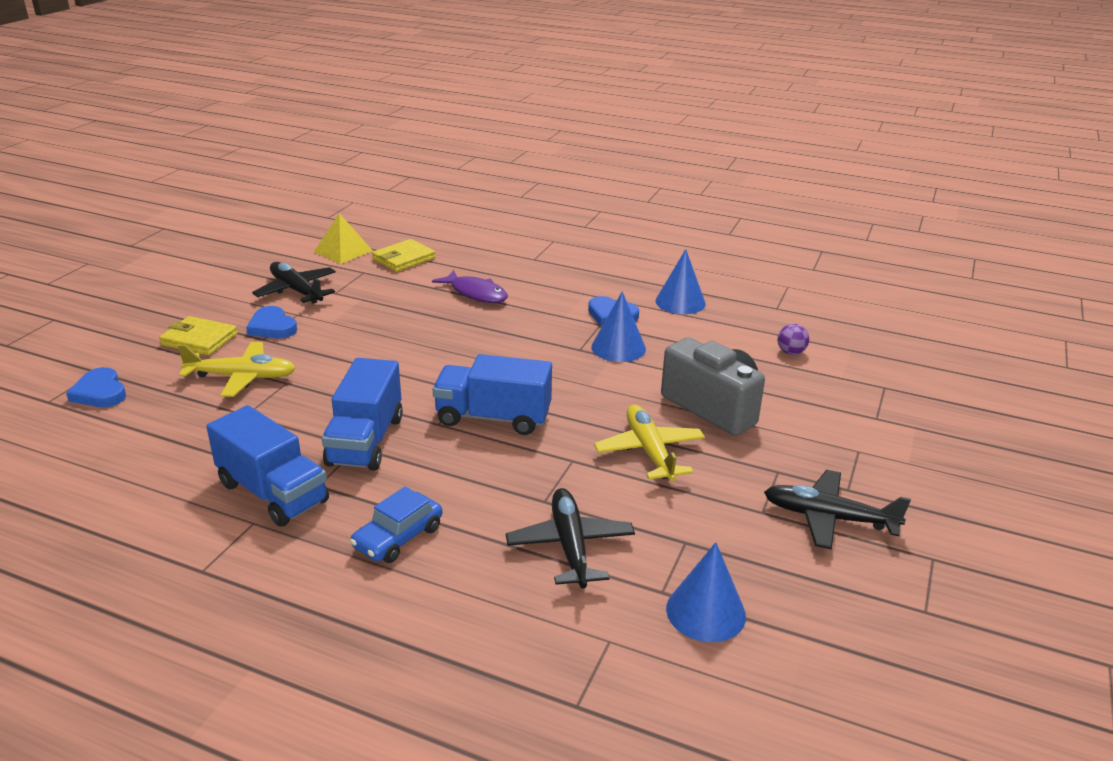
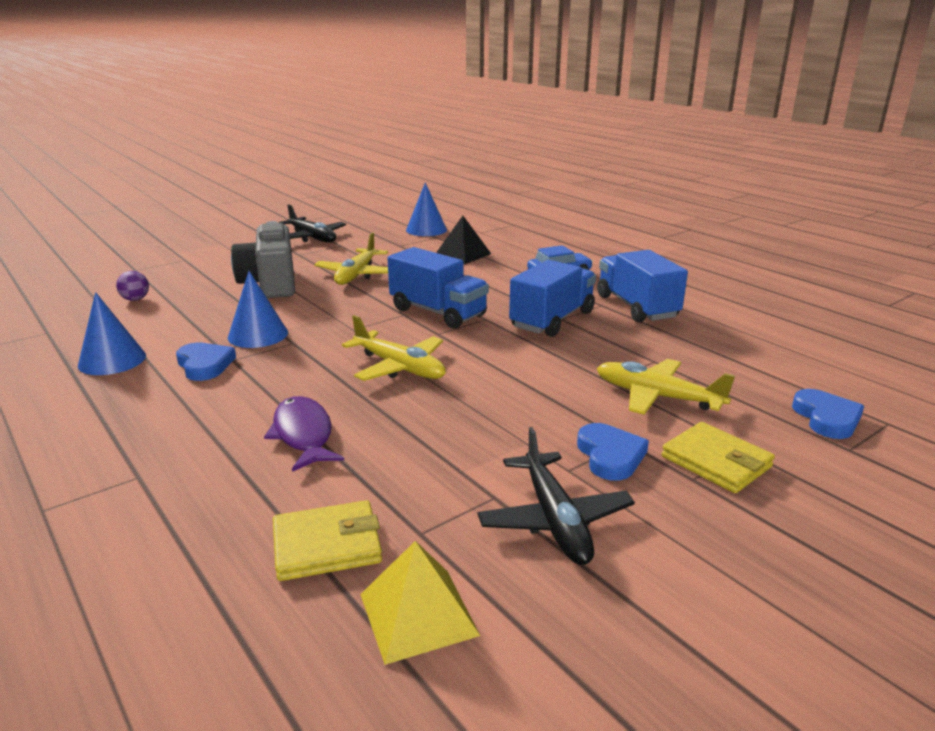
camera: 150 degrees left, 5 degrees down
black plane [506,488,635,589] -> black pyramid [436,216,491,264]
none -> yellow plane [342,315,446,381]

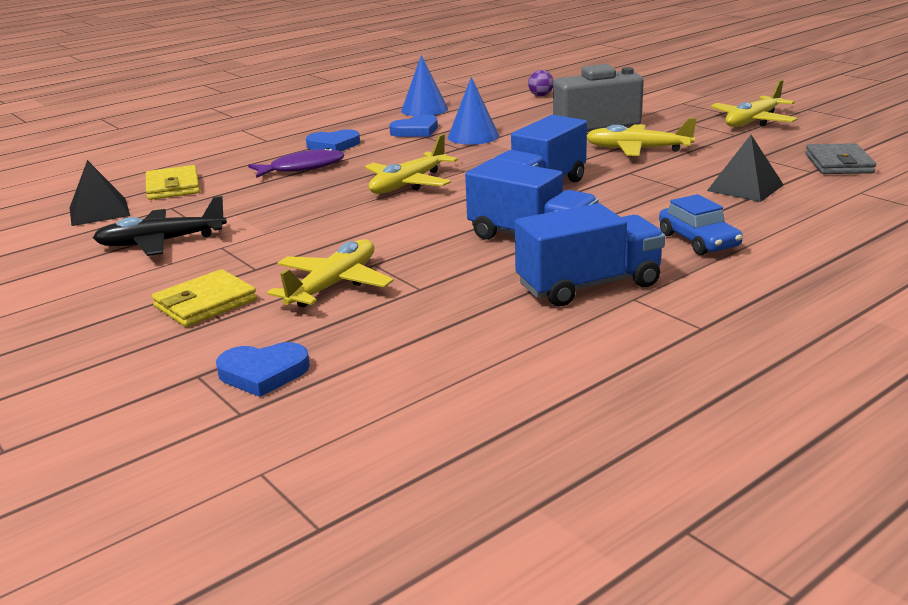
camera: 90 degrees right, 0 degrees up
black plane [279,204,346,242] -> yellow plane [711,80,798,127]
yellow pyramid [360,541,480,665] -> black pyramid [70,160,130,226]
blue cone [406,182,447,236] -> grey wallet [805,143,876,174]
blue heart [577,423,649,481] -> blue heart moved to [306,129,360,151]

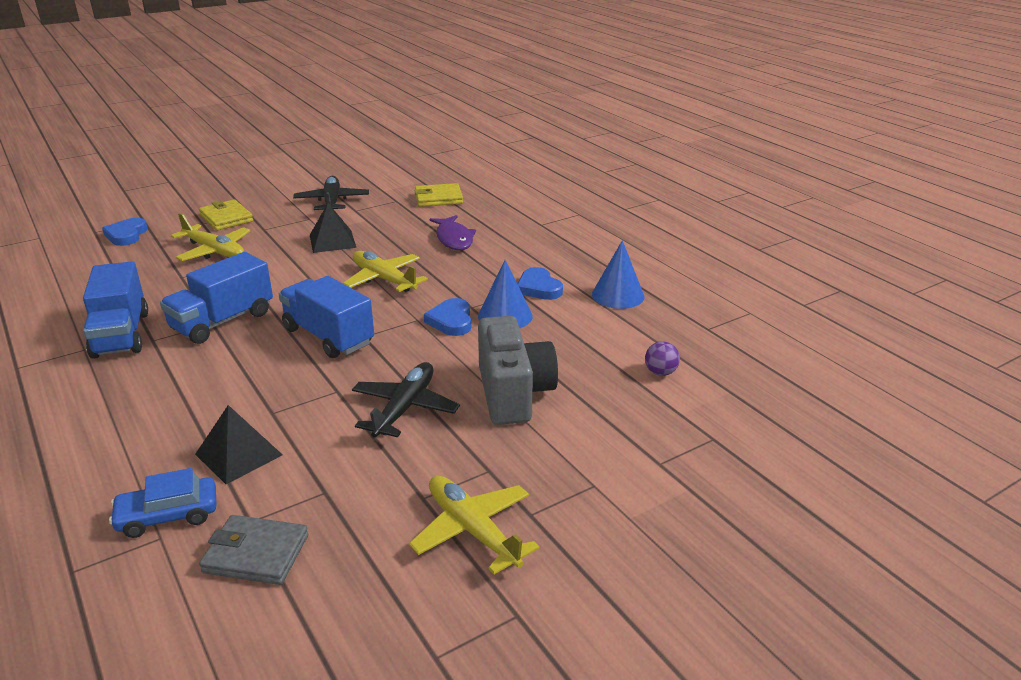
camera: 95 degrees right, 5 degrees up
black pyramid [70,160,130,226] -> black pyramid moved to [310,203,356,253]
blue heart [306,129,360,151] -> blue heart moved to [424,298,471,336]
yellow plane [587,118,697,156] -> black plane [352,362,460,438]
blue car [659,194,743,255] -> blue car moved to [109,468,216,538]

